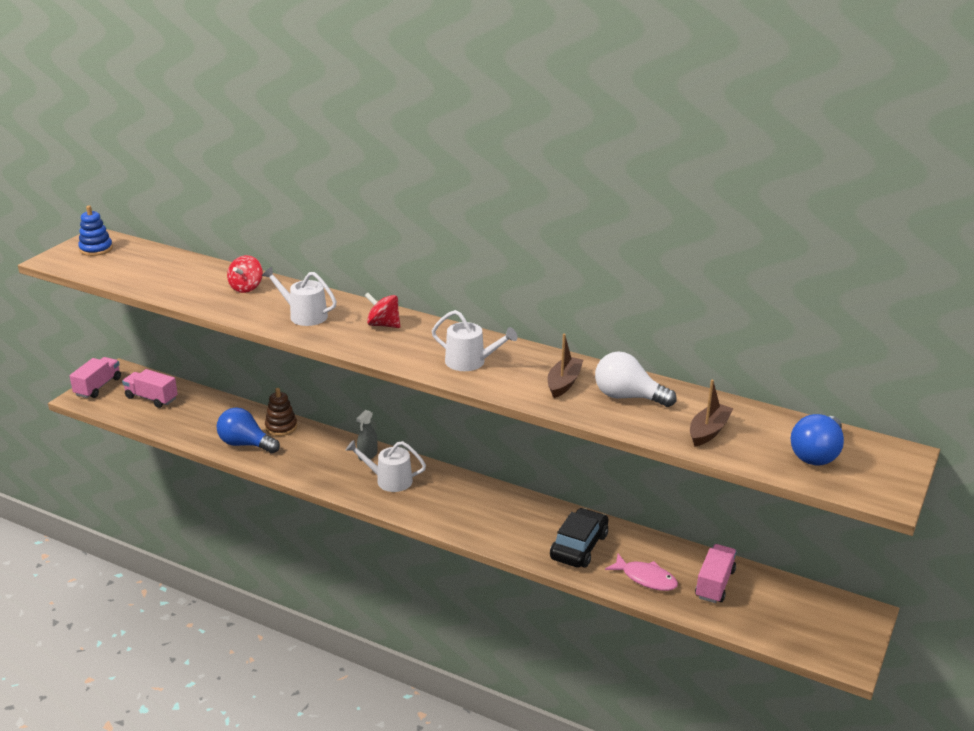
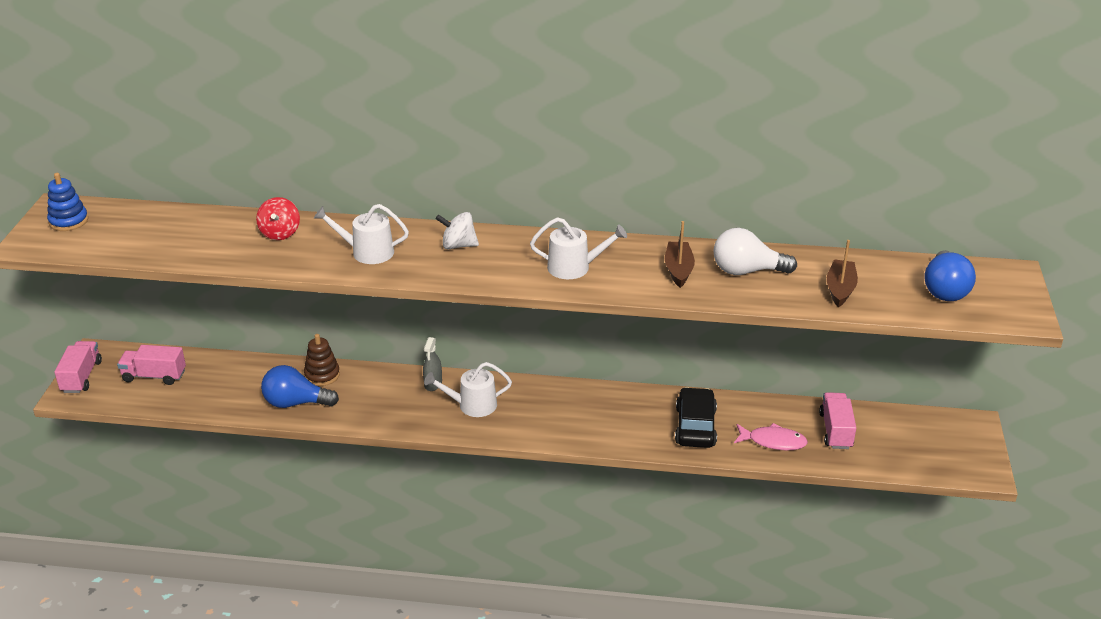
camera: 20 degrees left, 5 degrees up
red spinning top [365,293,400,328] -> white spinning top [435,212,479,249]

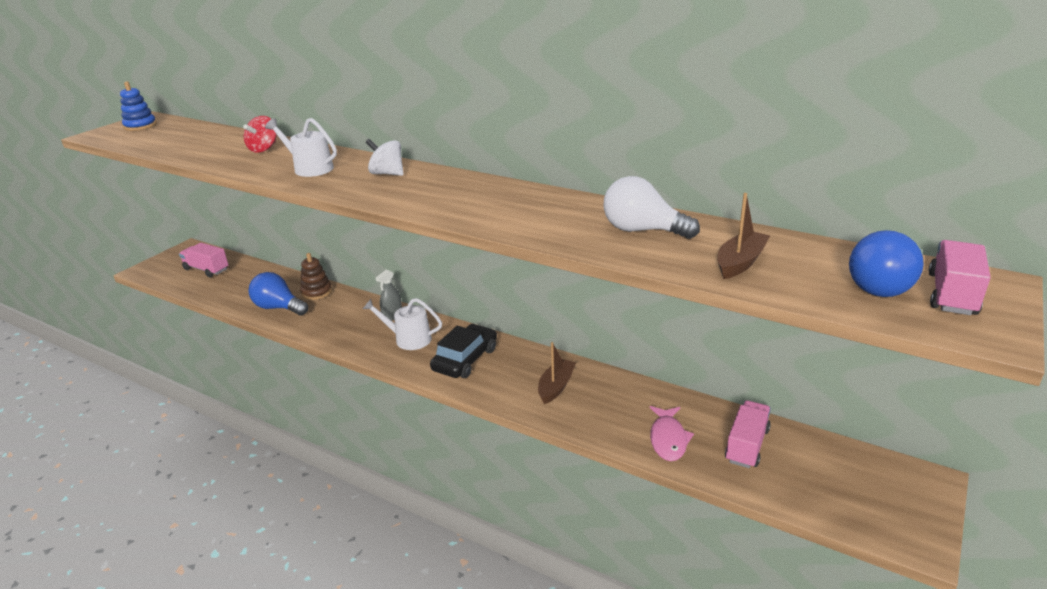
camera: 25 degrees right, 5 degrees down
pink truck [54,341,102,393] -> pink truck moved to [929,240,991,315]
white watering can [530,217,627,279] -> none
brown boat [665,221,695,288] -> brown boat moved to [538,342,576,404]
black car [675,387,717,448] -> black car moved to [430,324,497,378]
pink fish [734,423,808,450] -> pink fish turned 60 degrees clockwise [650,406,694,461]

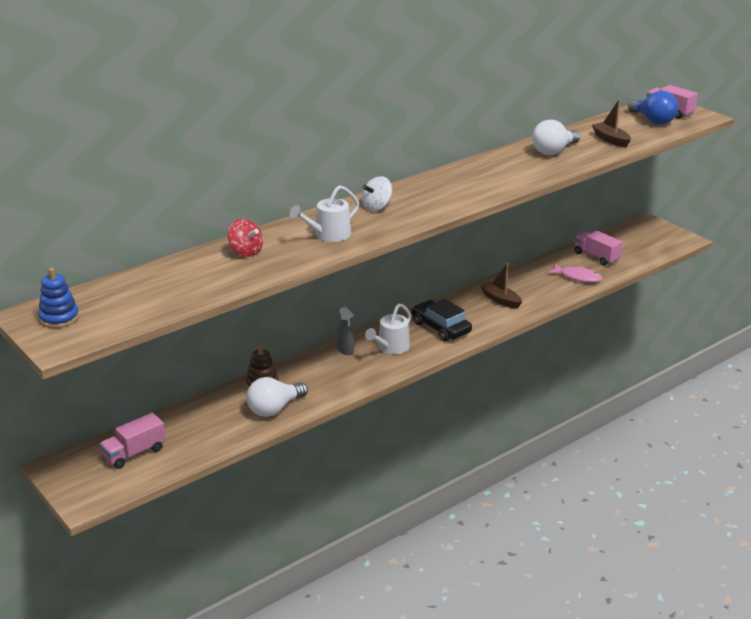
camera: 70 degrees left, 0 degrees up
blue light bulb [248,272,308,315] -> white light bulb [246,377,308,417]

